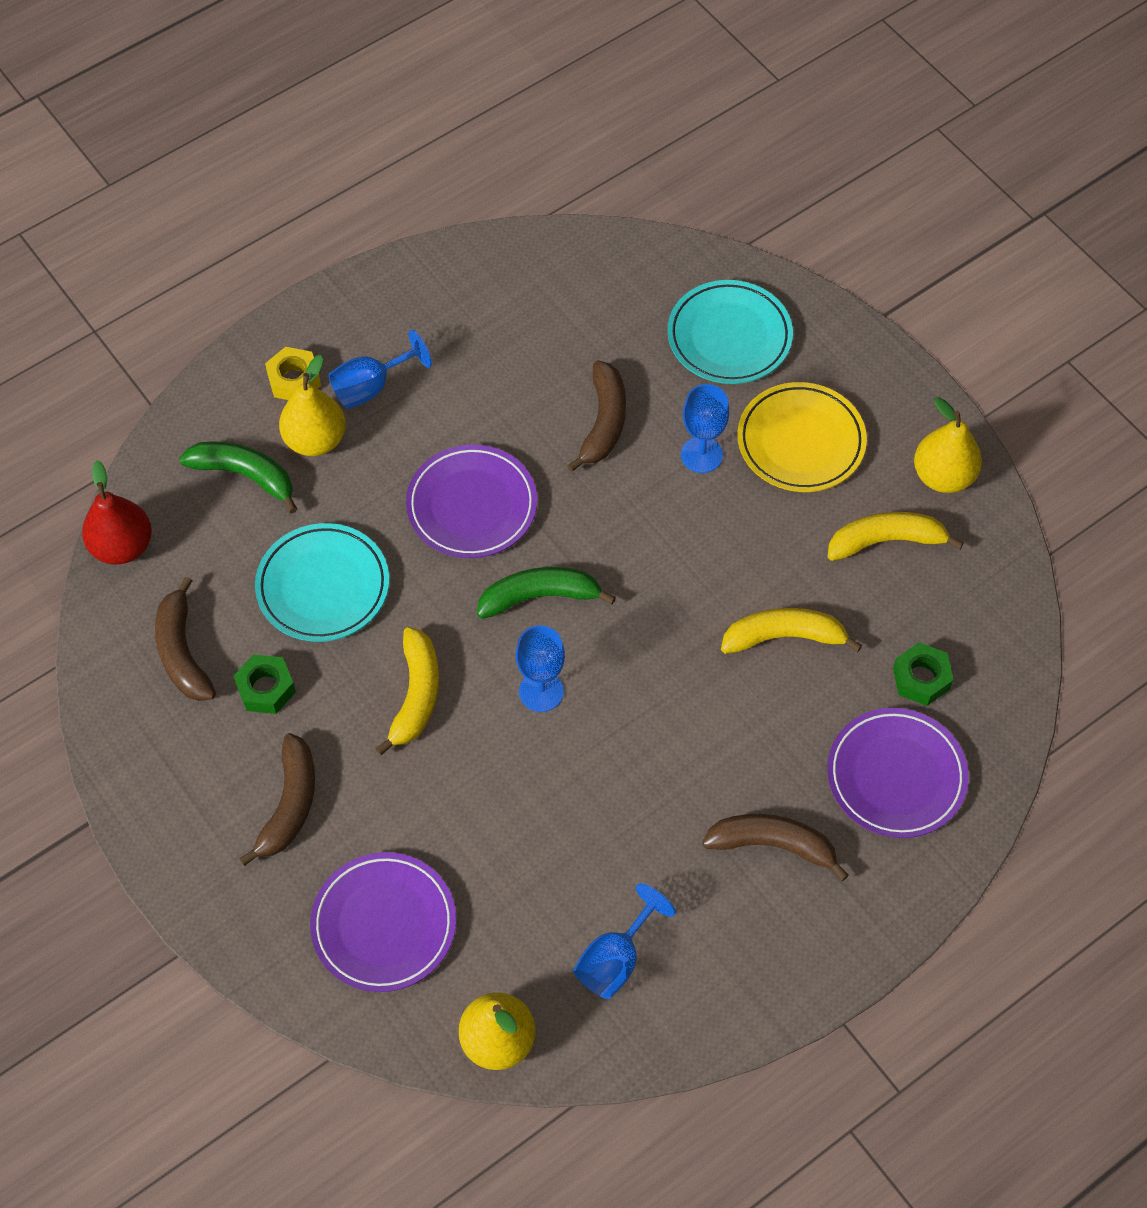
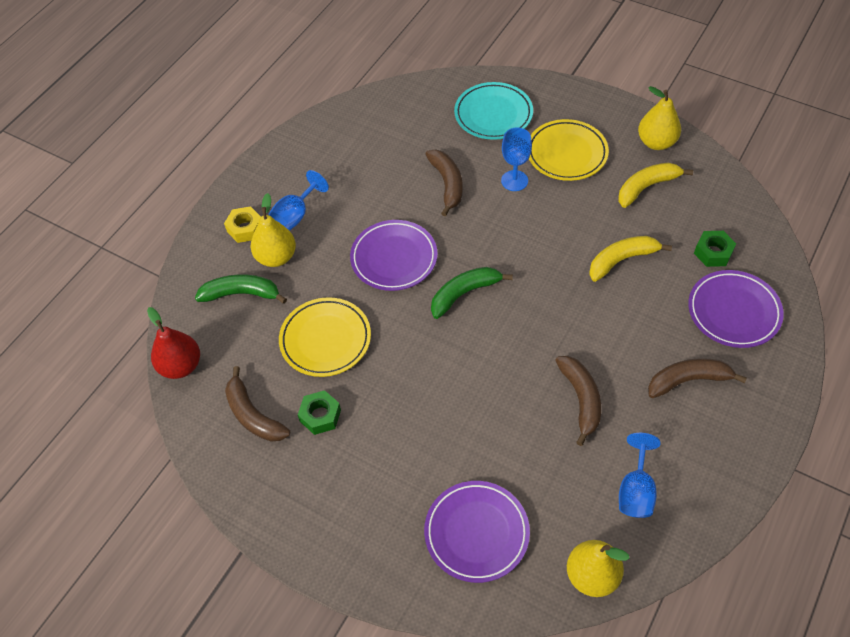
camera: 20 degrees left, 5 degrees down
brown banana [239,733,315,866] -> brown banana moved to [555,356,601,446]
turquoise plate [255,523,389,642] -> yellow plate [279,297,371,377]
yellow banana [375,627,439,755] -> none
blue goblet [516,625,565,712] -> none

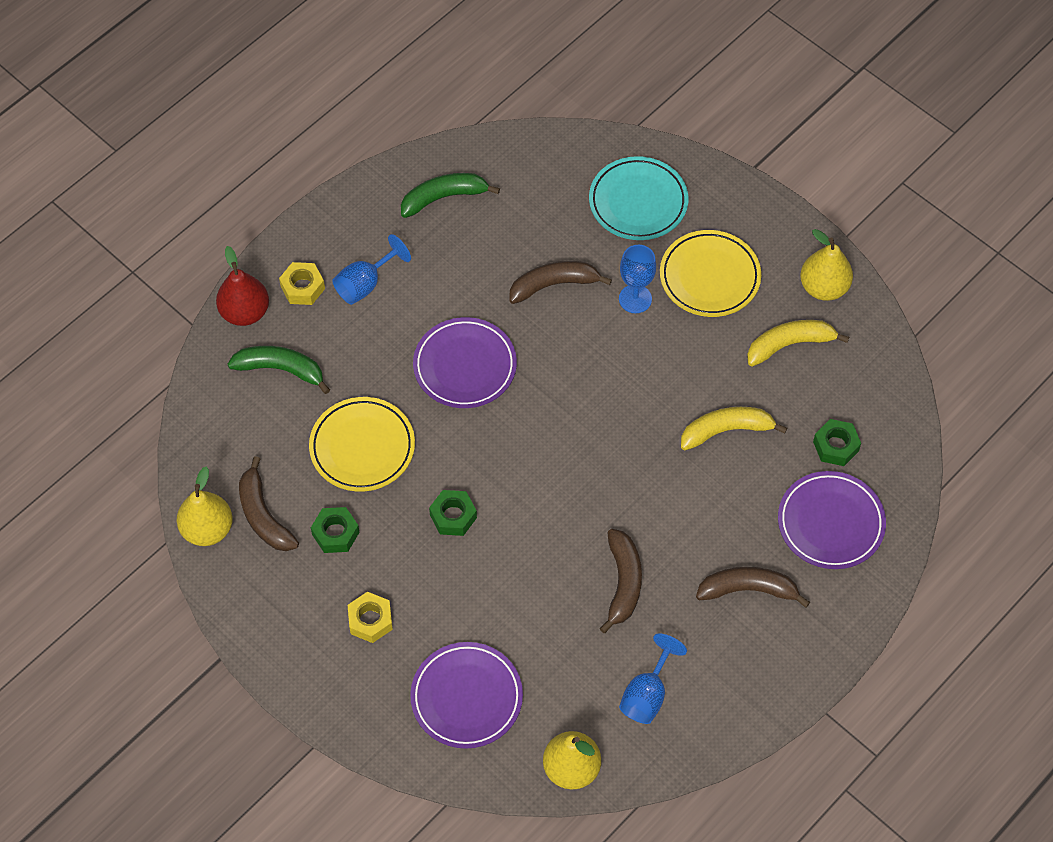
camera: 10 degrees right, 5 degrees up
red pear [147,307,200,379] -> red pear moved to [216,246,269,326]
yellow pear [251,193,296,267] -> yellow pear moved to [177,467,233,546]
brown banana [425,150,463,216] -> brown banana turned 105 degrees counterclockwise [509,261,612,304]
green banana [431,267,513,319] -> green banana moved to [401,173,500,218]
none -> yellow nut [348,592,393,643]
none -> green nut [429,490,477,536]

